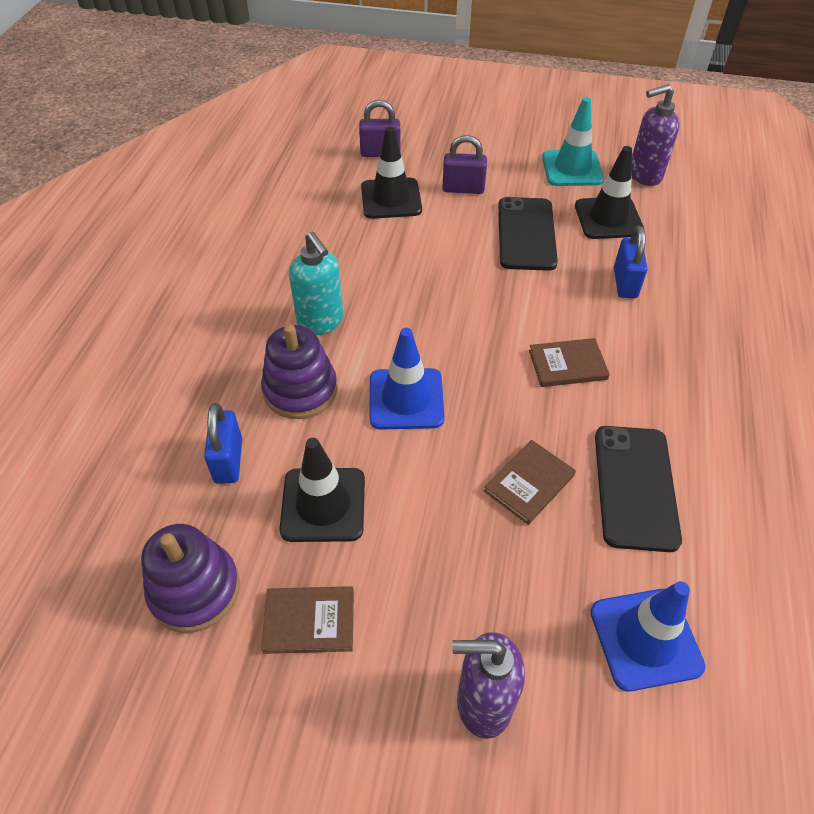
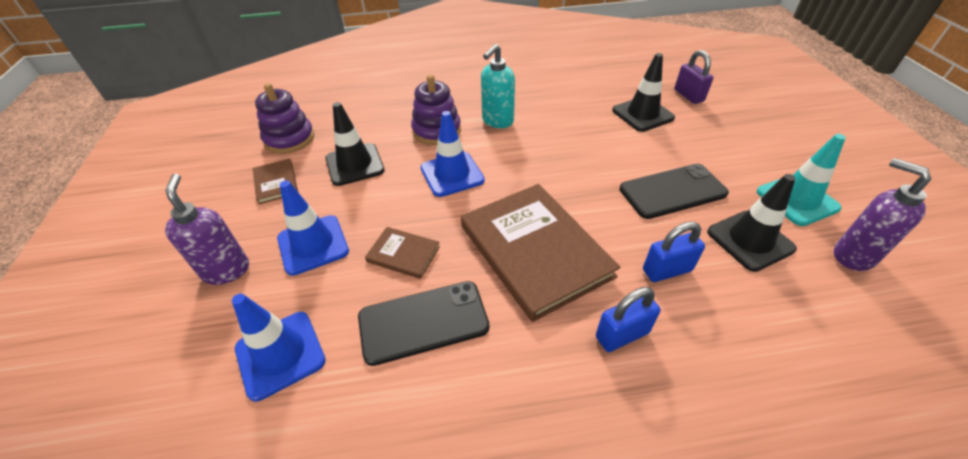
camera: 70 degrees right, 5 degrees down
blue padlock [204,403,242,484] -> blue padlock moved to [596,287,661,352]
purple padlock [442,135,487,194] -> none
brown book [529,338,610,387] -> brown book [461,184,621,322], size x2.22
none -> blue traffic cone [277,181,349,276]

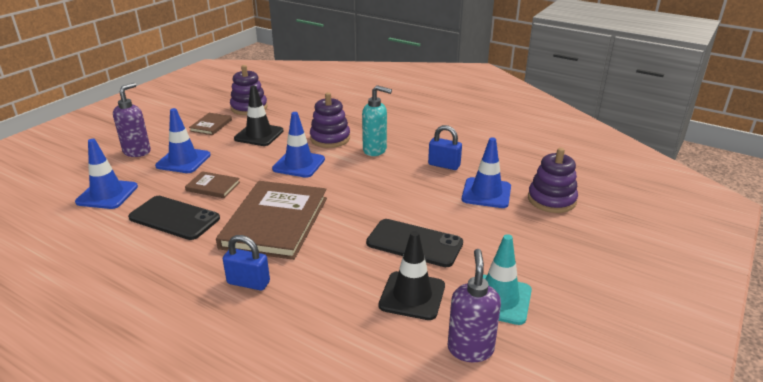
camera: 40 degrees right, 15 degrees down
brown book [365,227,440,279] -> brown book turned 45 degrees counterclockwise [185,171,240,198]
turquoise soap dispenser [481,44,515,128] -> turquoise soap dispenser turned 150 degrees counterclockwise [362,85,392,156]
black traffic cone [612,53,675,132] -> blue traffic cone [462,137,511,208]
blue padlock [643,222,705,282] -> blue padlock moved to [428,125,462,170]
purple padlock [674,50,714,104] -> purple stacking toy [528,148,578,213]

